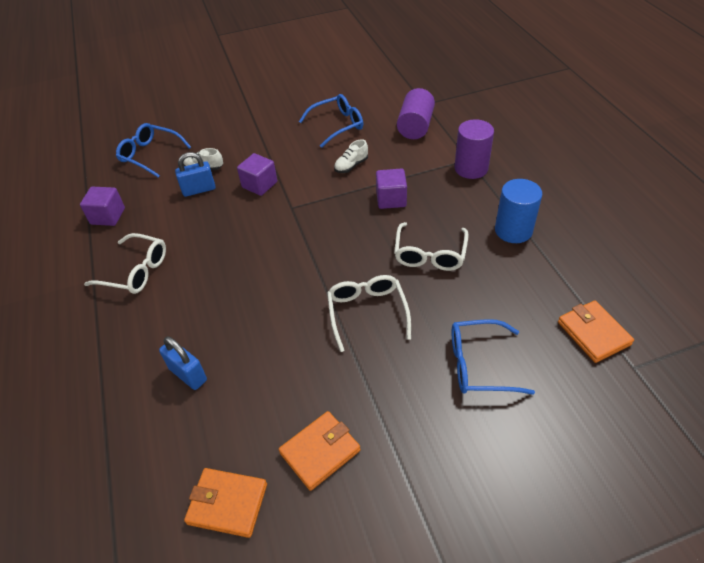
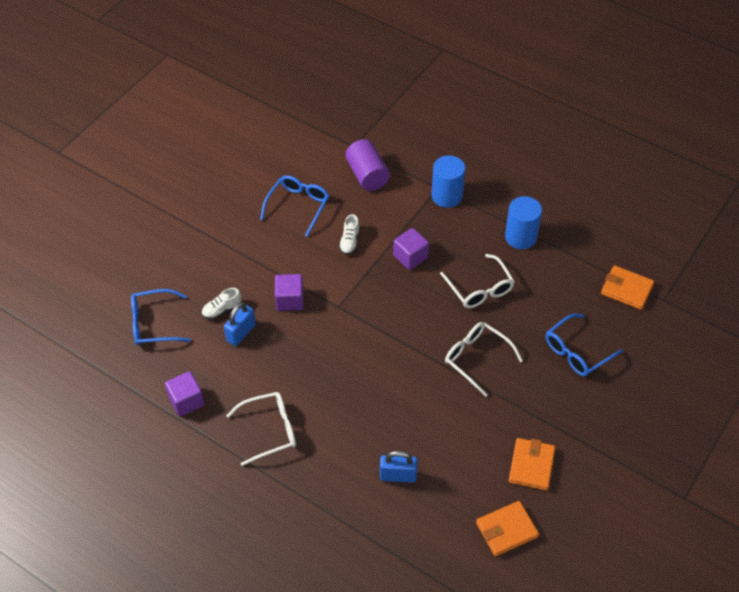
camera: 40 degrees left, 5 degrees up
purple cylinder [454,119,494,179] -> blue cylinder [432,155,466,208]

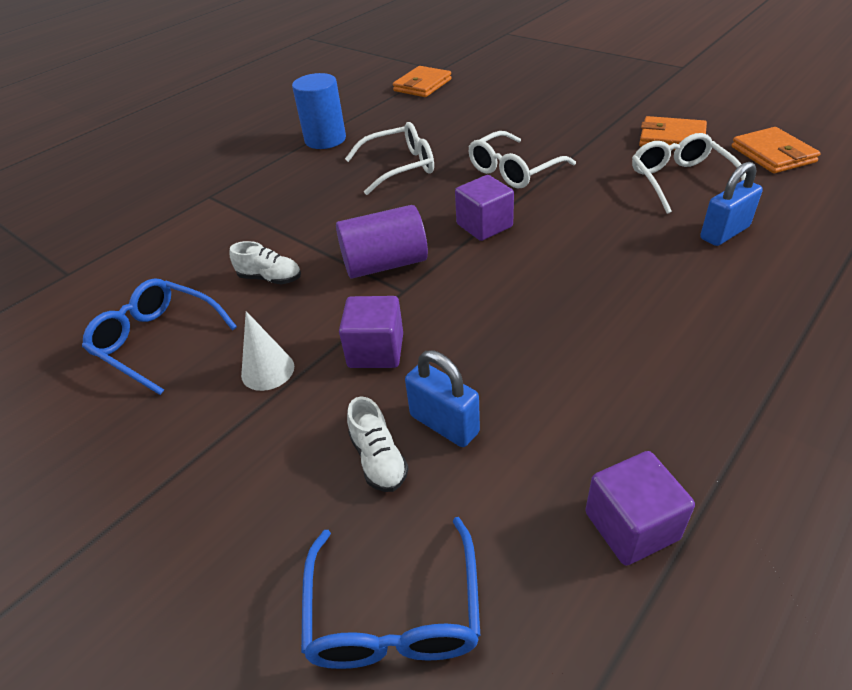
camera: 80 degrees left, 10 degrees down
white glasses [226,392,296,466] -> white glasses moved to [632,133,746,214]
purple cylinder [345,139,390,191] -> purple cylinder moved to [336,205,428,279]
blue padlock [380,451,418,483] -> blue padlock turned 45 degrees clockwise [700,162,763,246]
purple cube [393,228,429,270] -> purple cube moved to [455,175,514,241]
blue cylinder [432,155,466,208] -> none
blue glasses [546,314,623,376] -> none
none -> white cone [241,311,294,391]

